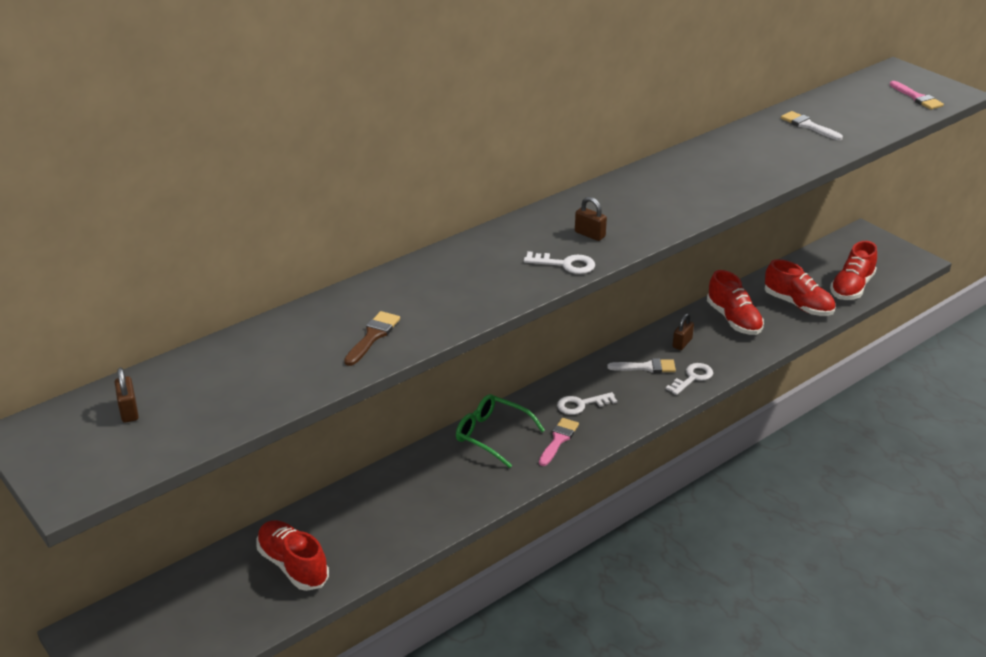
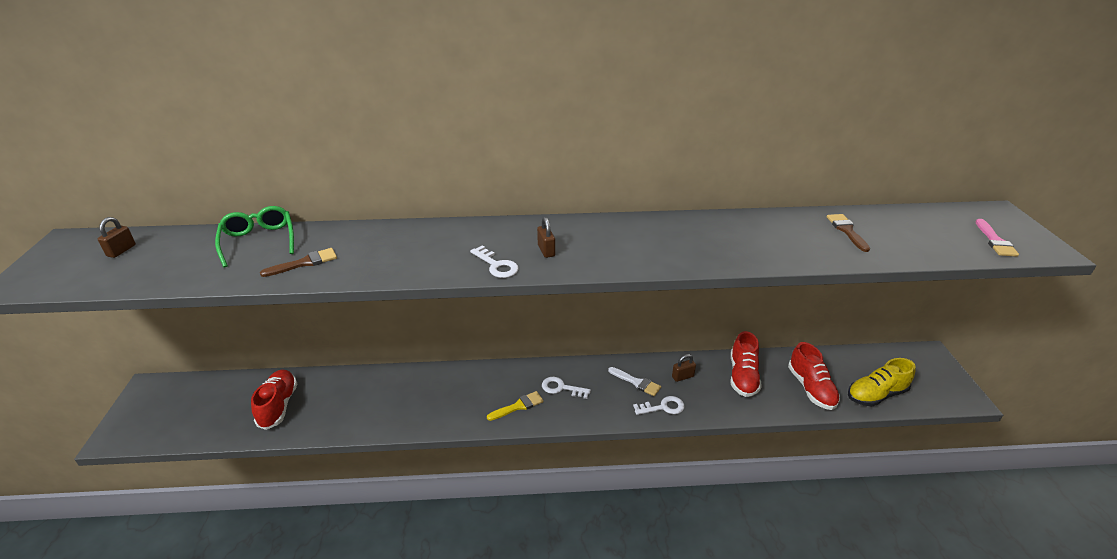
camera: 35 degrees right, 0 degrees up
green glasses [456,394,545,468] -> green glasses moved to [215,206,294,268]
pink brush [539,418,579,466] -> yellow brush [487,391,544,421]
white brush [781,111,843,140] -> brown brush [827,214,870,252]
red shoe [830,241,877,300] -> yellow shoe [848,358,916,407]

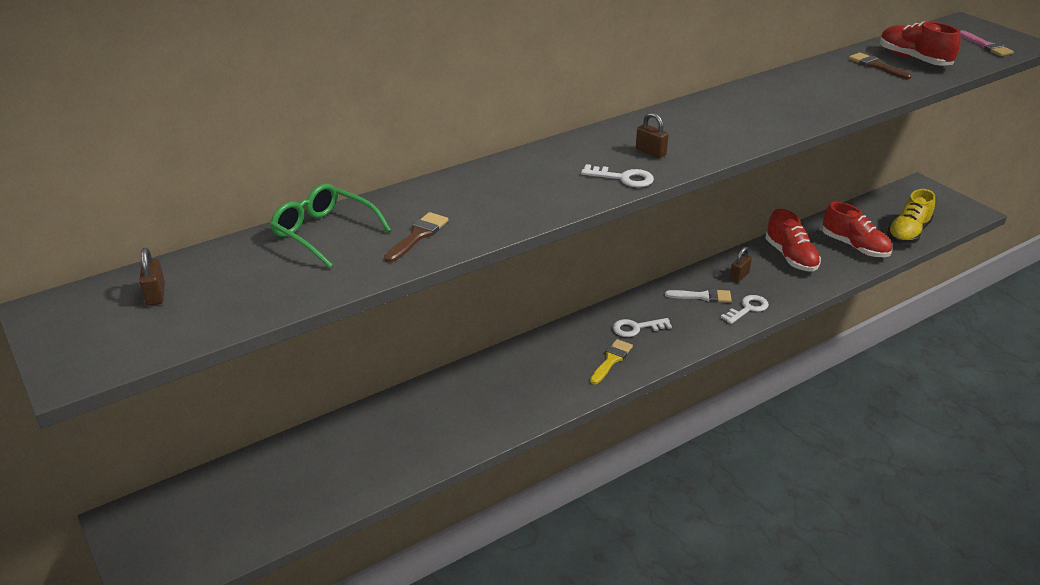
camera: 30 degrees left, 0 degrees up
red shoe [251,370,297,430] -> red shoe moved to [880,21,961,66]

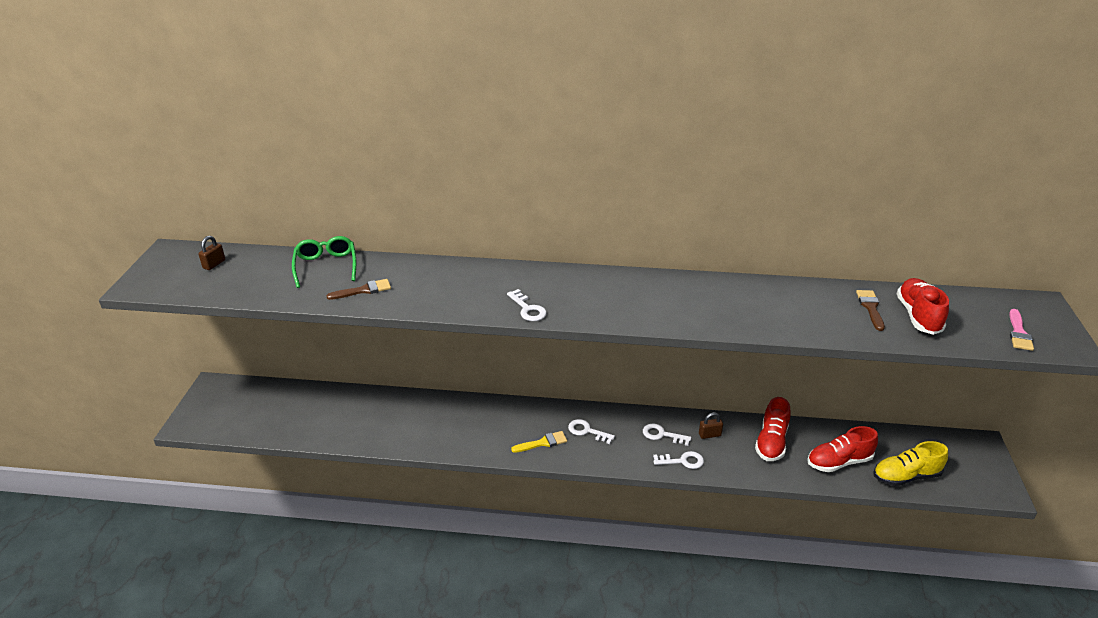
camera: 40 degrees right, 0 degrees up
brown padlock [636,112,669,158] -> none
white brush [665,289,732,303] -> white key [643,424,691,446]
red shoe [822,202,892,257] -> red shoe turned 75 degrees clockwise [807,426,878,472]

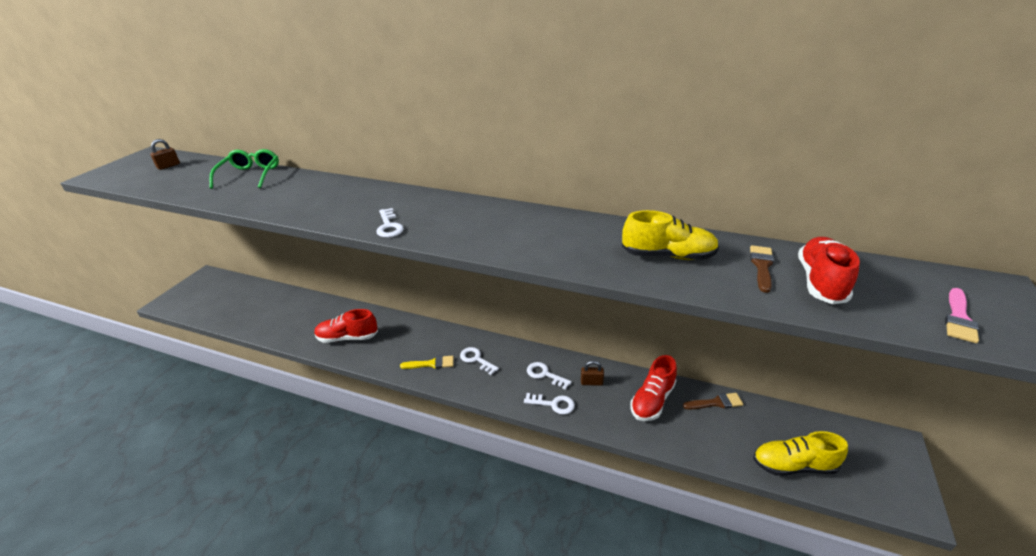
camera: 15 degrees right, 0 degrees up
brown brush [326,279,391,300] -> brown brush moved to [683,393,743,409]
red shoe [807,426,878,472] -> red shoe moved to [314,309,378,343]
none -> yellow shoe [622,210,719,260]

